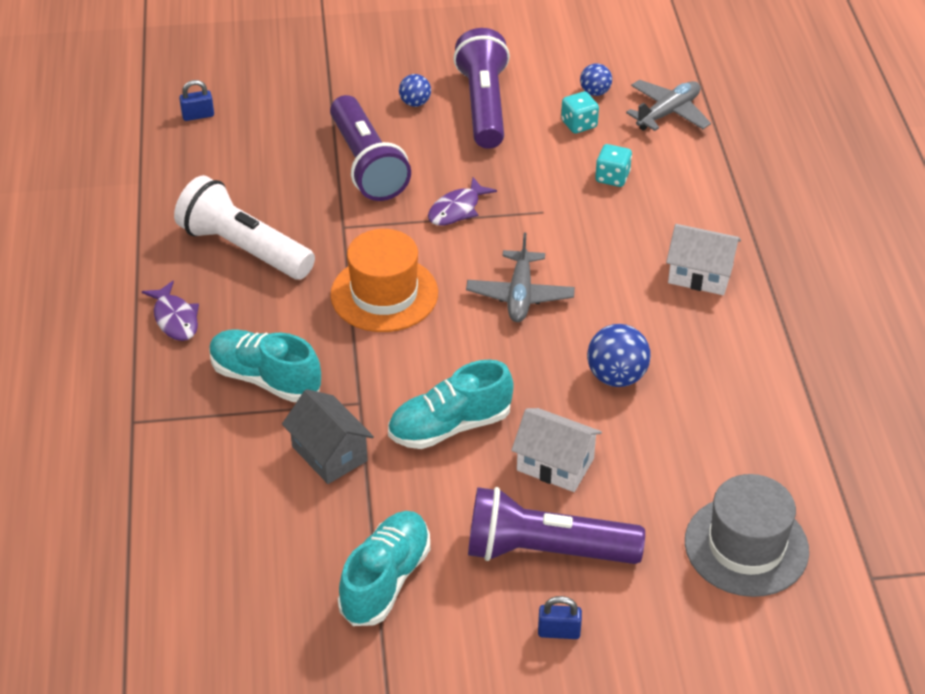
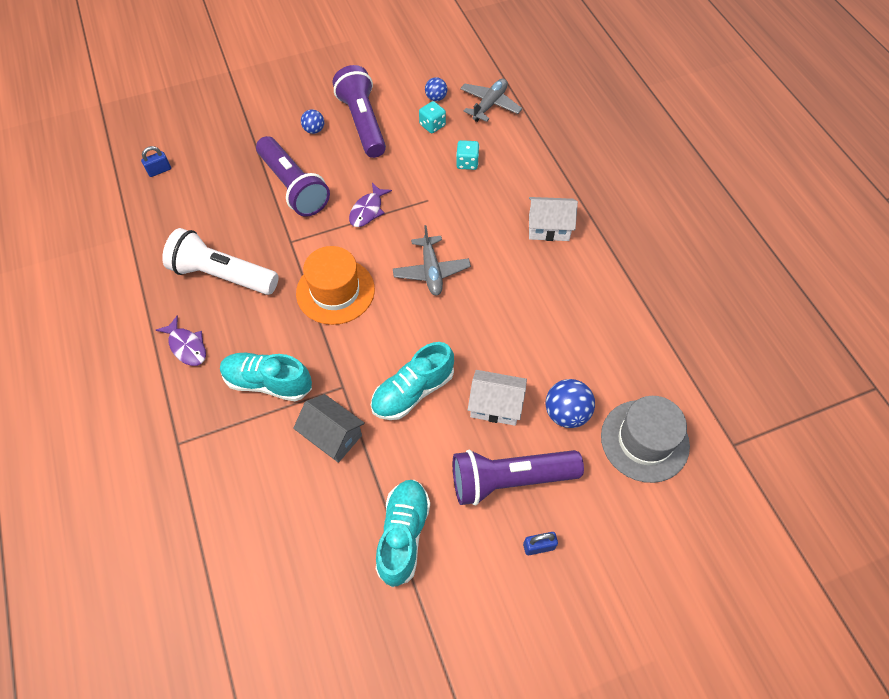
camera: 15 degrees left, 15 degrees up
blue ball [587,324,651,387] -> blue ball moved to [546,379,595,428]

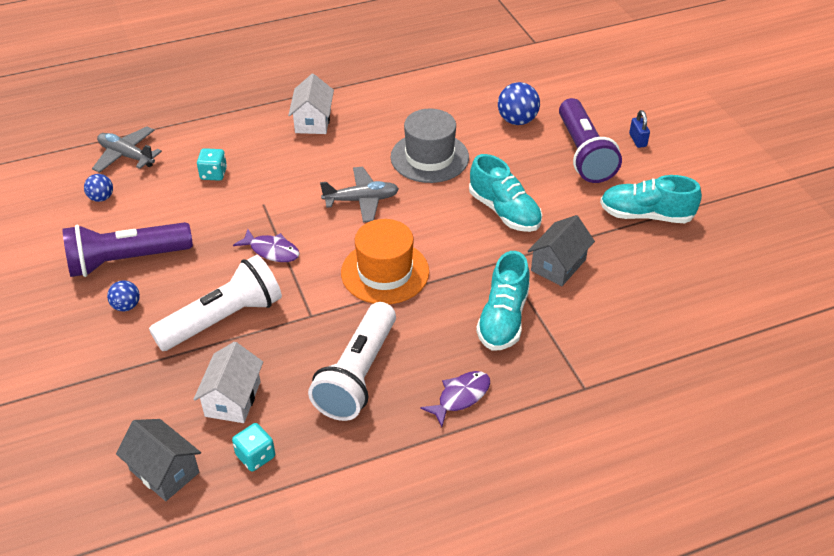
camera: 90 degrees left, 15 degrees down
blue padlock [141,146,171,177] -> grey house [116,419,201,501]
purple flashlight [256,136,330,216] -> white flashlight [149,255,282,351]
turquoise dice [419,101,446,133] -> turquoise dice moved to [232,423,275,471]
white house [468,370,527,426] -> white house moved to [193,342,263,423]
grey hat [601,396,690,483] -> grey hat moved to [391,109,469,183]

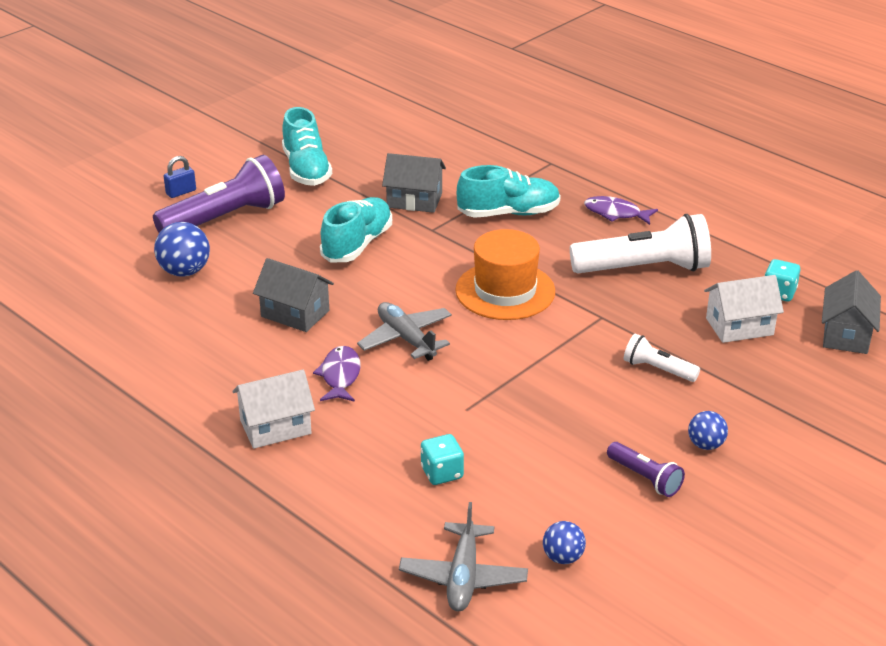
camera: 115 degrees left, 10 degrees down
purple flashlight [62,222,193,277] -> purple flashlight [607,442,685,497], size x0.50
white flashlight [149,255,282,351] -> white flashlight [624,334,700,382], size x0.50
purple fish [233,229,300,262] -> purple fish moved to [313,346,361,402]
grey hat [391,109,469,183] -> grey house [253,258,334,332]

